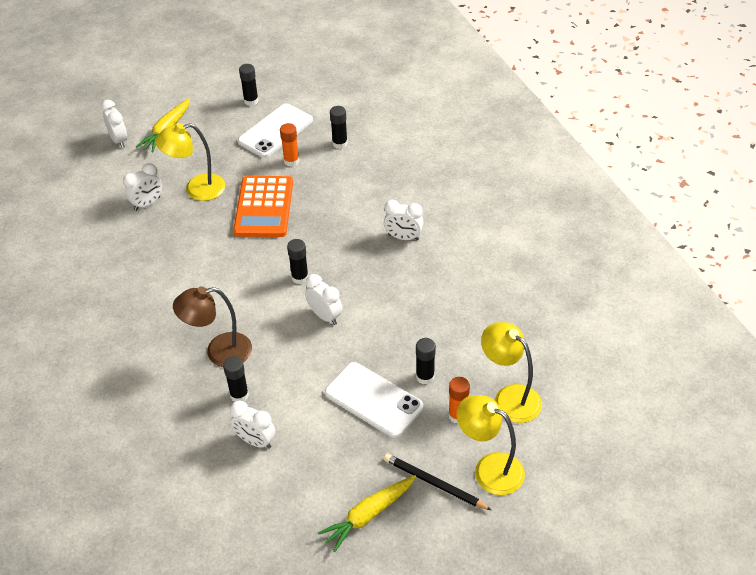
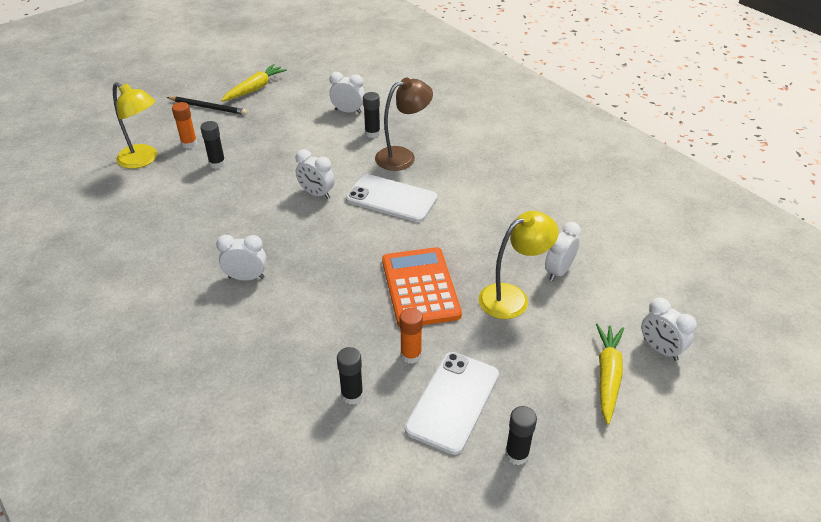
camera: 165 degrees right, 5 degrees down
black glue stick [287,239,308,284] -> none
white phone [325,362,423,438] -> white phone moved to [346,174,438,222]
yellow lamp [457,395,525,495] -> none

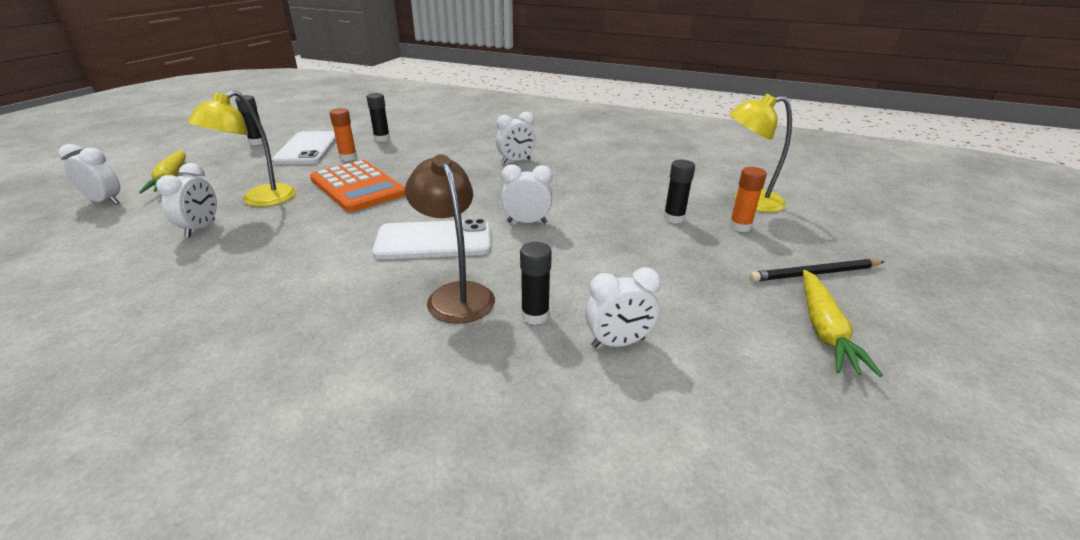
camera: 150 degrees right, 10 degrees down
brown lamp [375,77,433,171] -> brown lamp turned 120 degrees clockwise [405,154,495,324]

